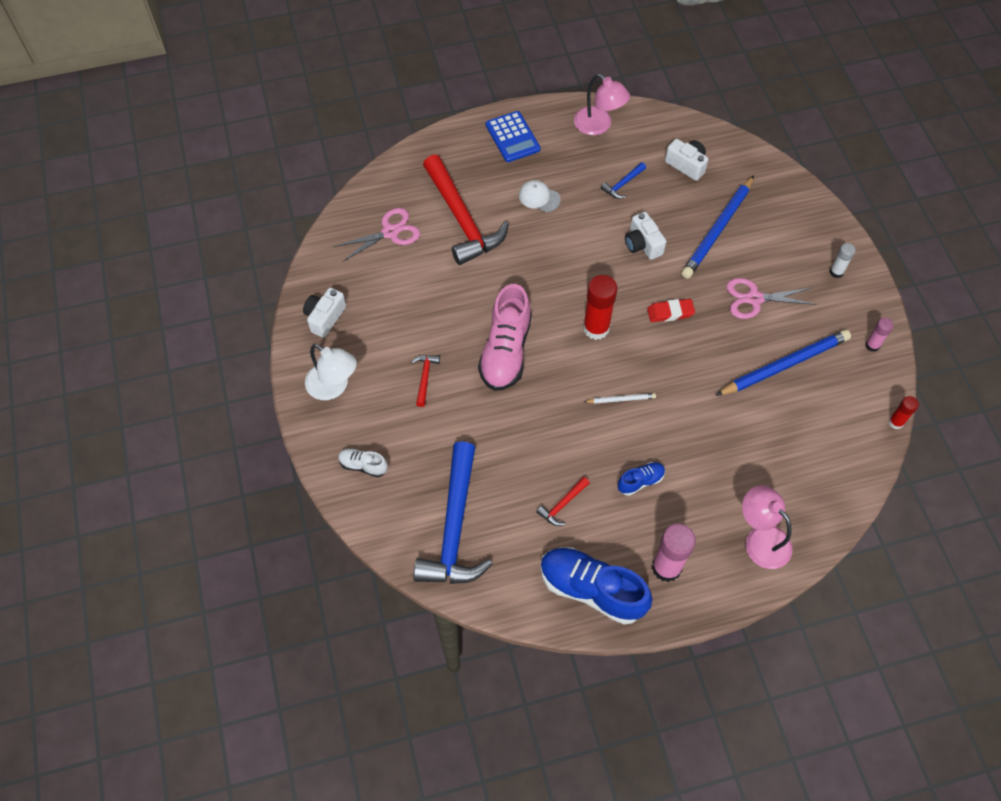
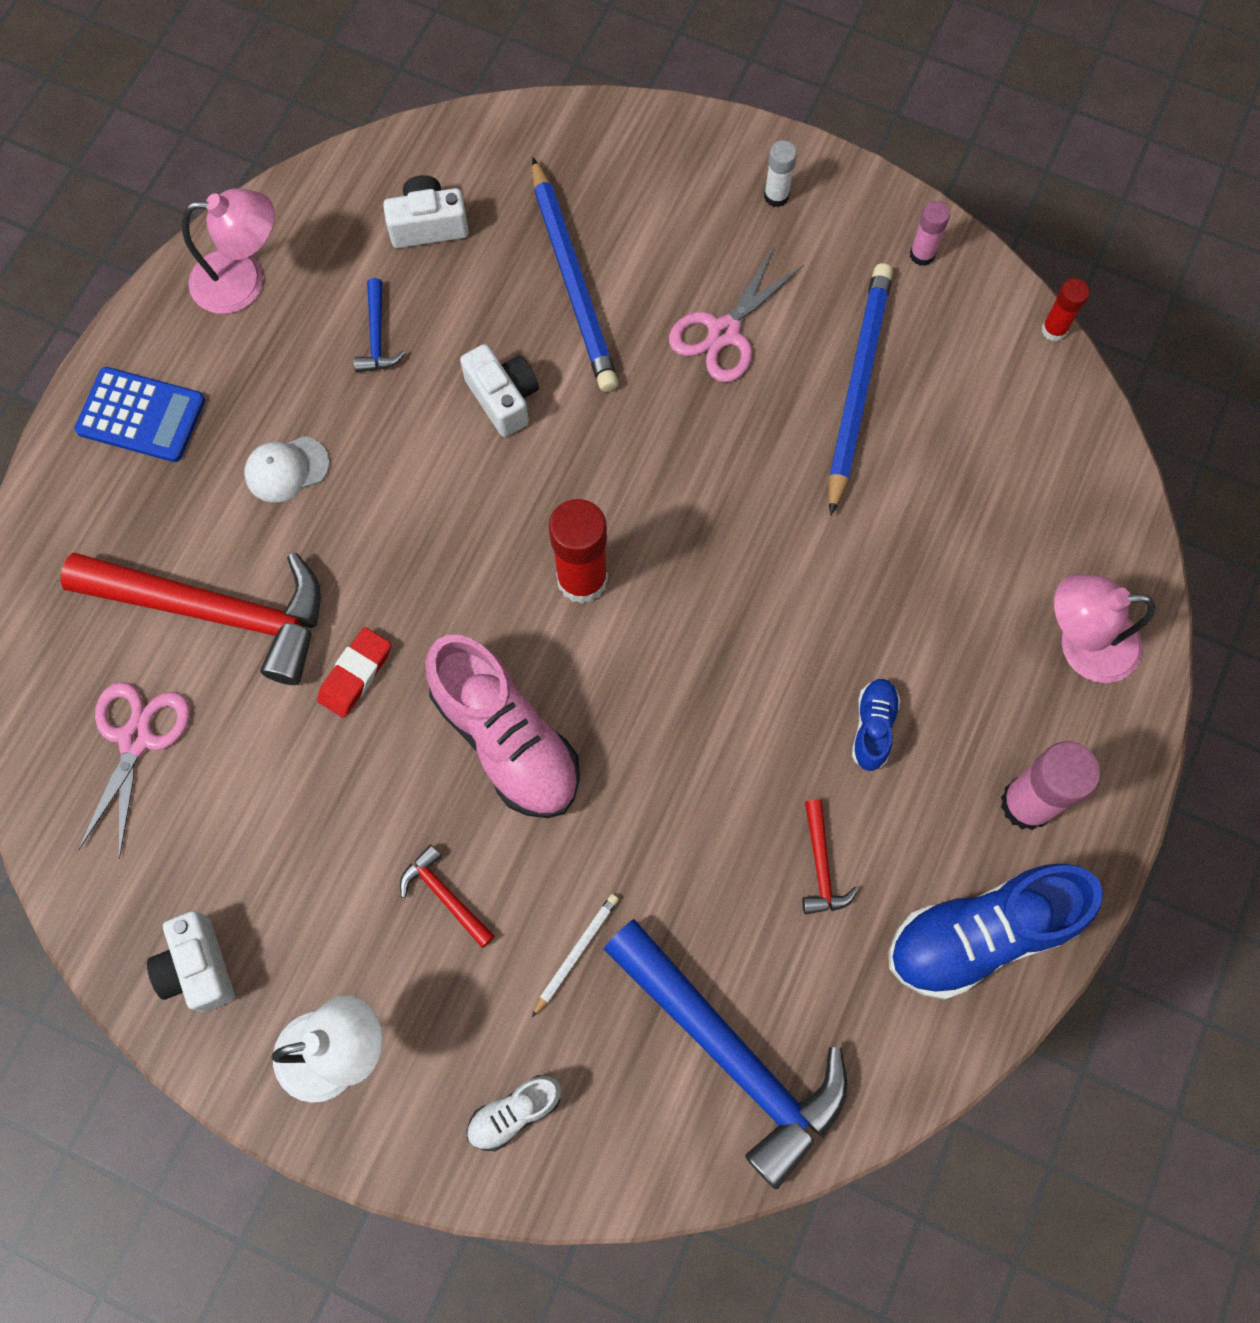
camera: 50 degrees left, 10 degrees up
white pencil [584,393,656,404] -> white pencil moved to [532,894,619,1017]
white camera [625,212,666,260] -> white camera turned 135 degrees counterclockwise [460,344,539,437]
red eraser [647,299,695,322] -> red eraser moved to [317,627,391,718]

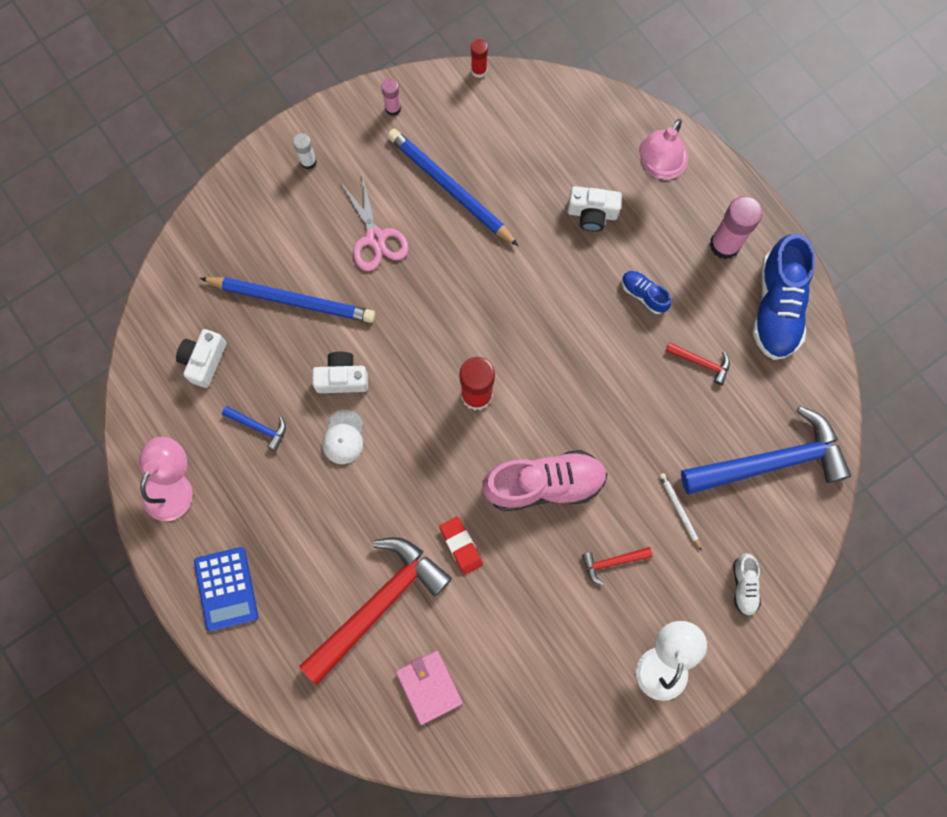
camera: 60 degrees left, 5 degrees up
blue calculator [74,367,205,462] -> blue calculator turned 120 degrees clockwise [194,547,258,631]
pink scissors [78,682,190,859] -> pink wallet [396,651,463,725]
white camera [147,911,235,1012] -> white camera moved to [568,186,622,231]
white cap [244,436,329,502] -> white cap moved to [322,410,363,464]

